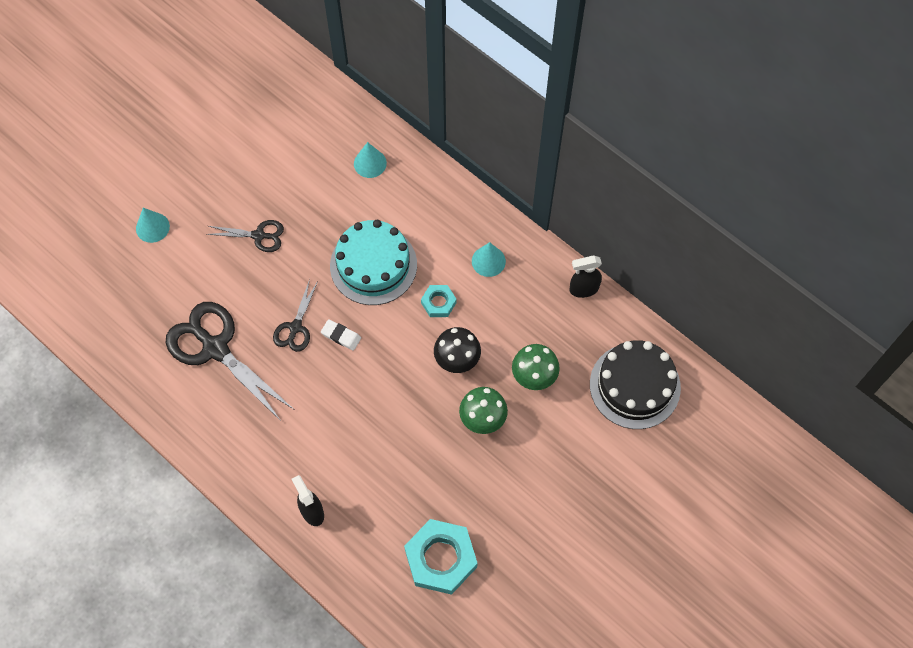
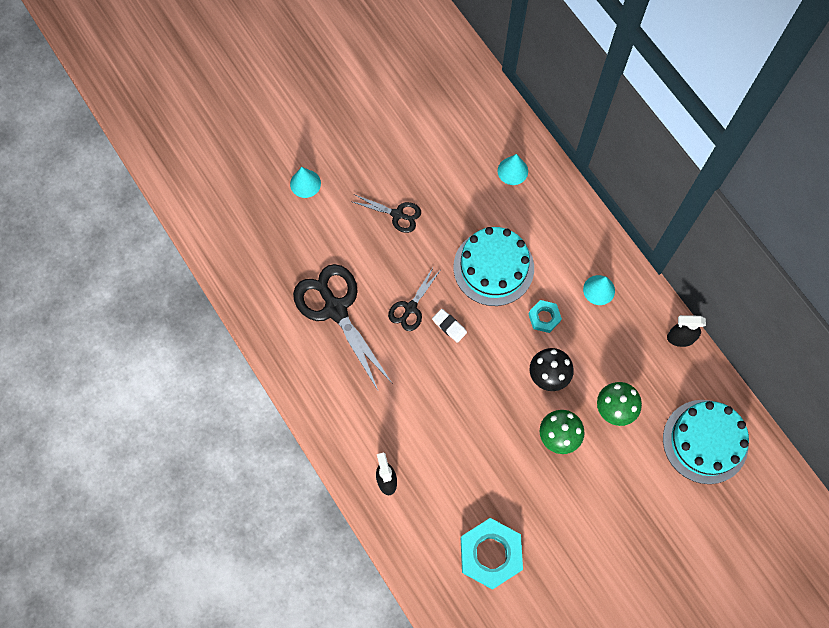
camera: 15 degrees right, 5 degrees up
black cake [590,340,681,429] -> turquoise cake [663,400,749,484]

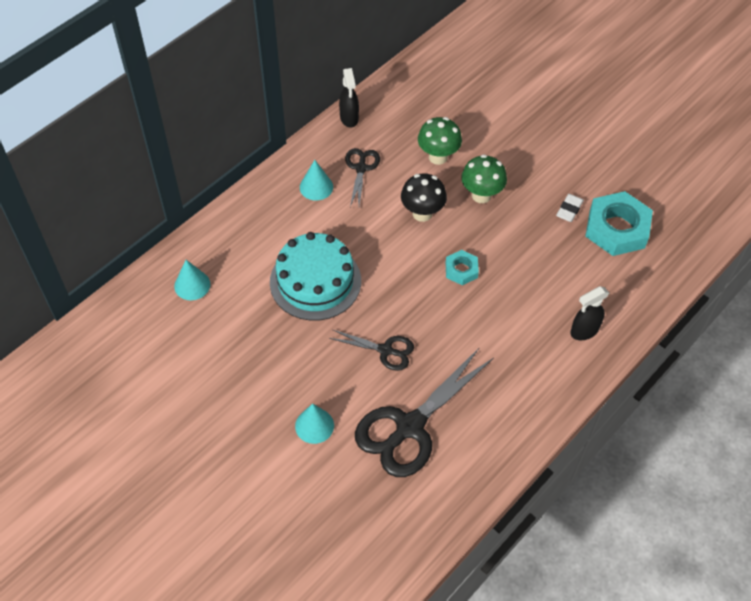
camera: 105 degrees left, 15 degrees down
turquoise cone [290,167,321,198] -> turquoise cone moved to [295,403,334,444]
black scissors [353,194,421,233] -> black scissors moved to [345,148,380,207]
white eraser [432,309,467,343] -> white eraser moved to [556,194,584,222]
turquoise nut [529,300,562,333] -> turquoise nut moved to [446,250,479,285]
turquoise cake [663,400,749,484] -> none

